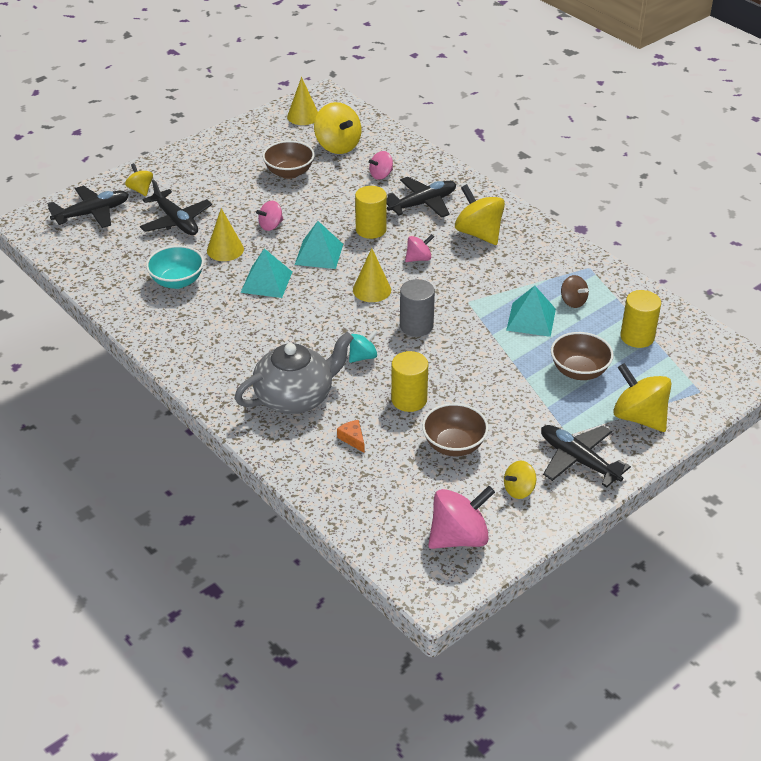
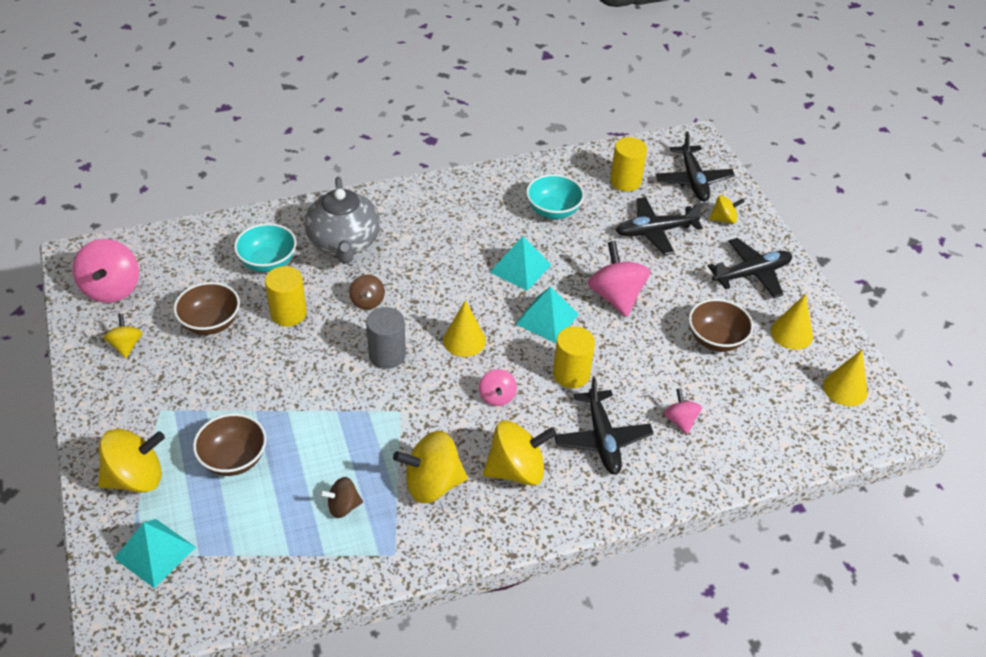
camera: 110 degrees right, 5 degrees up
yellow cone [207,208,244,261] -> yellow cone moved to [771,294,813,350]
pink spinning top [256,201,284,231] -> pink spinning top [588,241,650,317], size x1.81
yellow spinning top [314,102,361,154] -> yellow spinning top moved to [393,431,468,503]
orange cheese [337,420,365,453] -> turquoise bowl [234,223,296,272]
turquoise spinning top [349,330,378,363] -> brown spinning top [349,275,385,309]
turquoise pyramid [506,286,556,337] -> turquoise pyramid moved to [114,519,196,588]
black plane [541,425,631,488] -> black plane moved to [708,238,792,298]
yellow cylinder [620,290,661,348] -> yellow cylinder moved to [610,137,647,191]

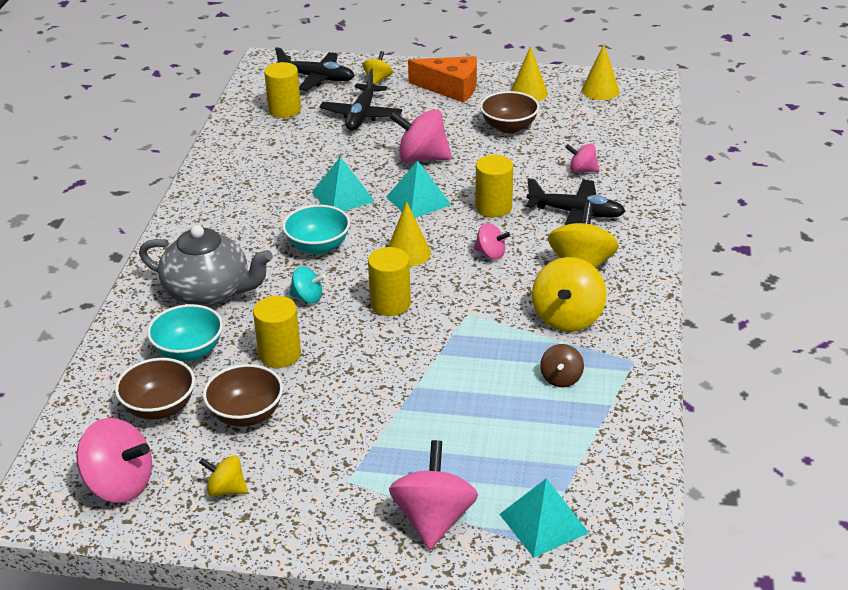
camera: 60 degrees left, 10 degrees down
yellow spinning top [98,429,165,493] -> pink spinning top [389,440,478,550]
brown bowl [193,413,267,476] -> brown bowl moved to [115,358,195,420]
brown spinning top [349,275,385,309] -> turquoise spinning top [289,266,326,304]
grey cylinder [366,307,406,369] -> yellow cylinder [368,247,411,316]
turquoise bowl [526,174,584,219] -> turquoise bowl moved to [282,205,350,254]
black plane [708,238,792,298] -> orange cheese [408,56,477,103]

